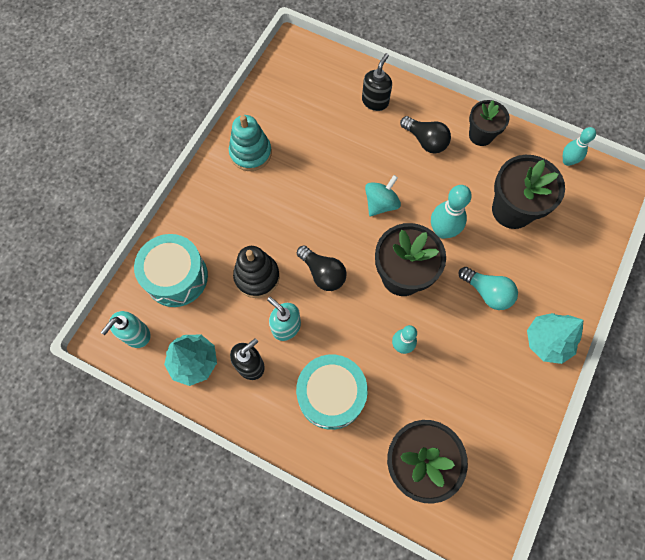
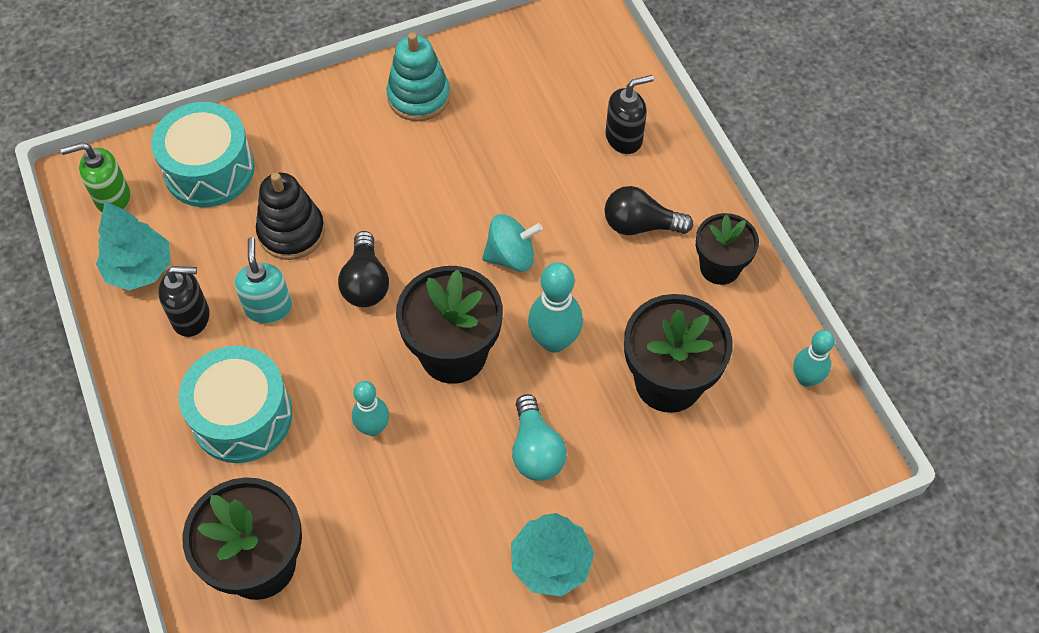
camera: 40 degrees right, 10 degrees down
turquoise soap dispenser [101,311,151,348] -> green soap dispenser [61,142,130,212]
black light bulb [400,116,451,153] -> black light bulb turned 105 degrees clockwise [605,186,693,235]

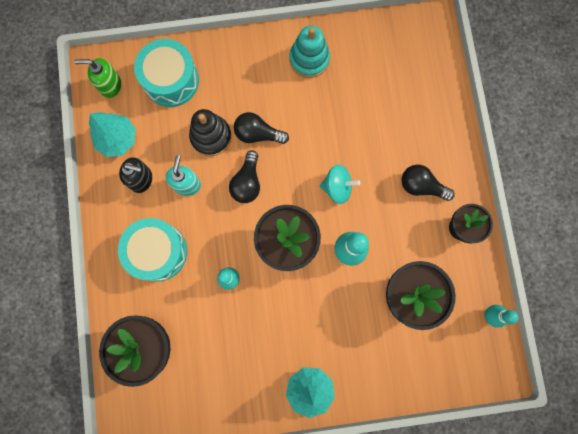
camera: 15 degrees right, 20 degrees up
turquoise light bulb [512,394,567,481] -> none
black soap dispenser [606,75,654,154] -> none
none -> black light bulb [234,112,289,144]

